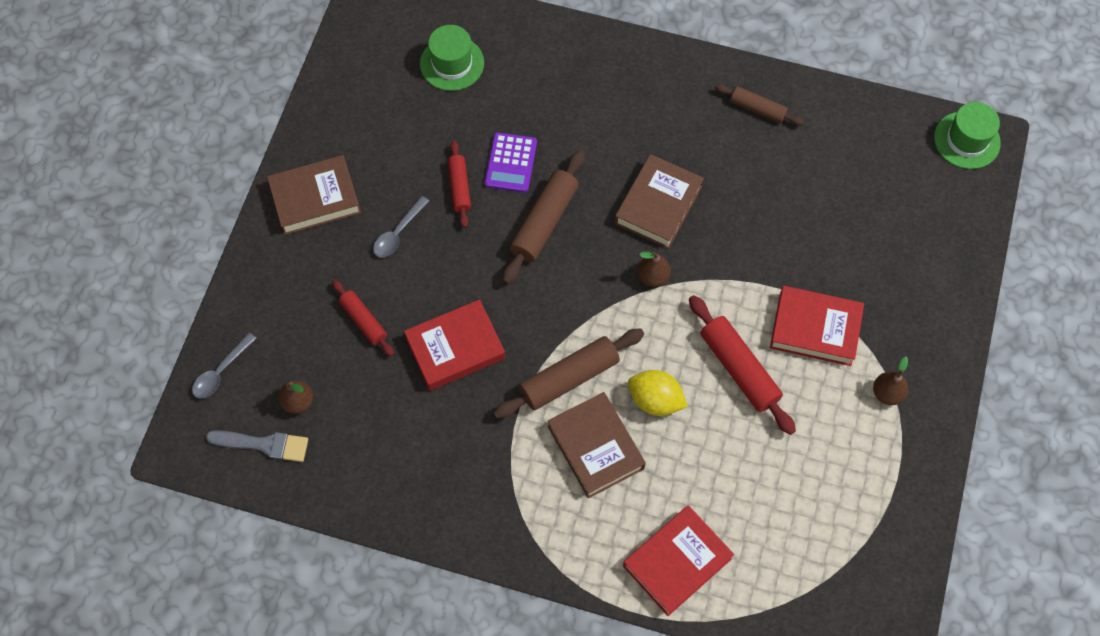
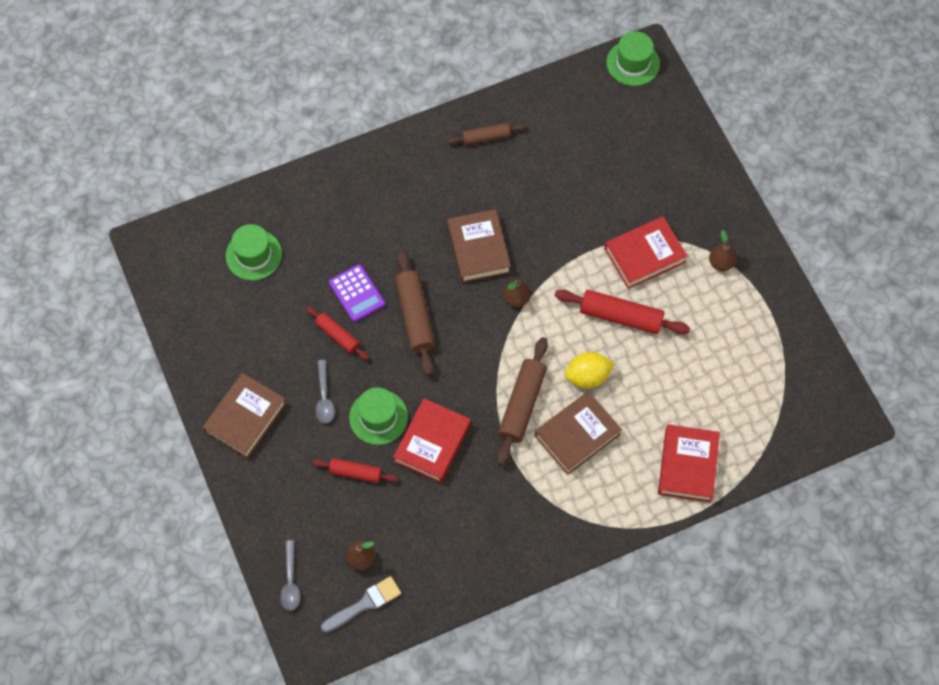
camera: 40 degrees left, 0 degrees up
brown book [548,392,646,498] -> brown book turned 60 degrees counterclockwise [535,391,622,475]
none -> green hat [349,387,408,445]

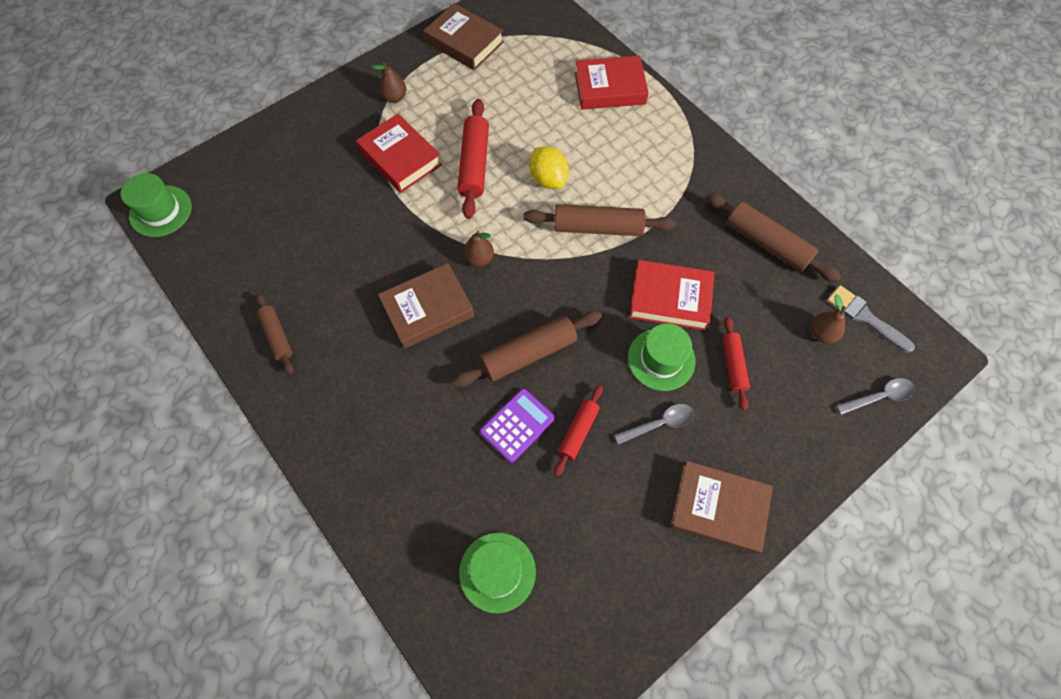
camera: 105 degrees left, 0 degrees up
brown book [535,391,622,475] -> brown book moved to [424,3,504,70]
none -> brown rolling pin [706,193,841,282]

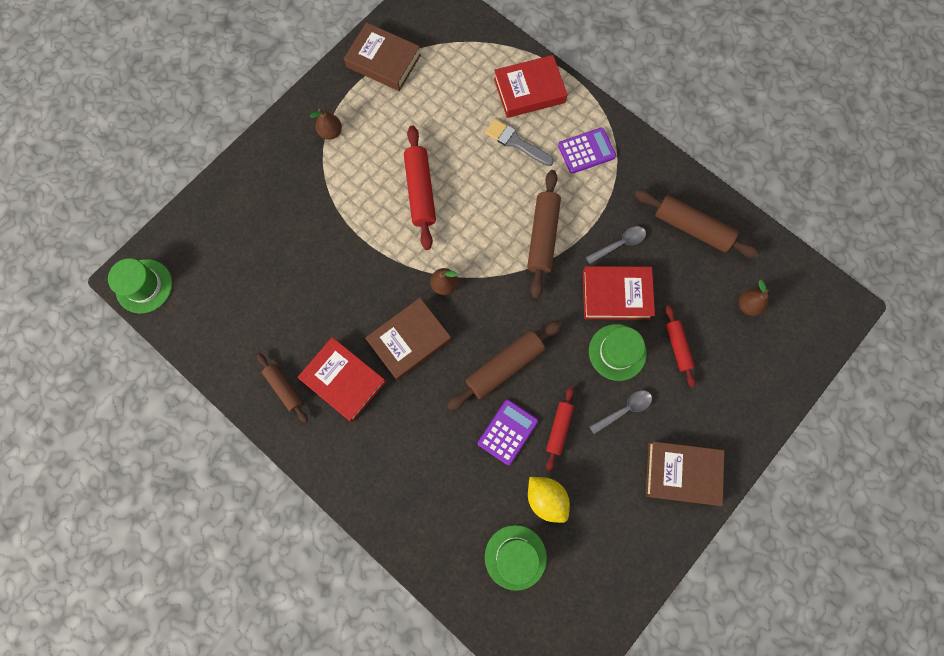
camera: 10 degrees left, 10 degrees up
red book [356,114,442,193] -> red book moved to [298,337,386,422]
brown rolling pin [523,204,676,236] -> brown rolling pin turned 75 degrees counterclockwise [527,170,561,298]
yellow lemon [529,146,569,189] -> yellow lemon moved to [528,477,570,523]
grey brush [827,285,915,353] -> grey brush moved to [485,119,554,166]
grey spoon [836,378,915,415] -> grey spoon moved to [586,226,646,264]
none -> purple calculator [558,128,616,174]

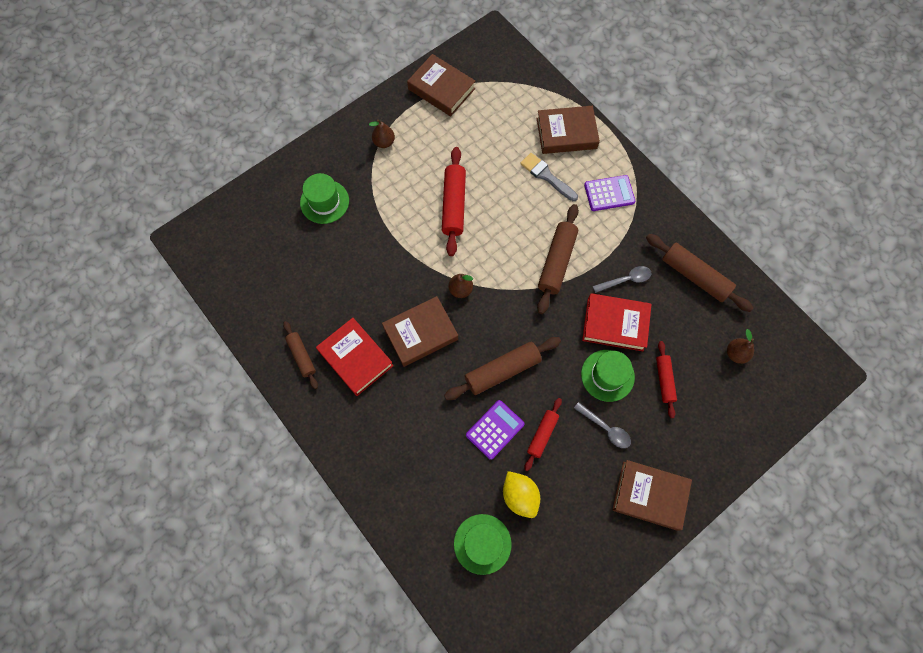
camera: 10 degrees right, 5 degrees down
green hat [108,258,172,313] -> green hat moved to [300,173,349,224]
red book [494,55,568,118] -> brown book [536,106,600,154]
grey spoon [590,390,652,434] -> grey spoon turned 60 degrees clockwise [574,402,631,448]

